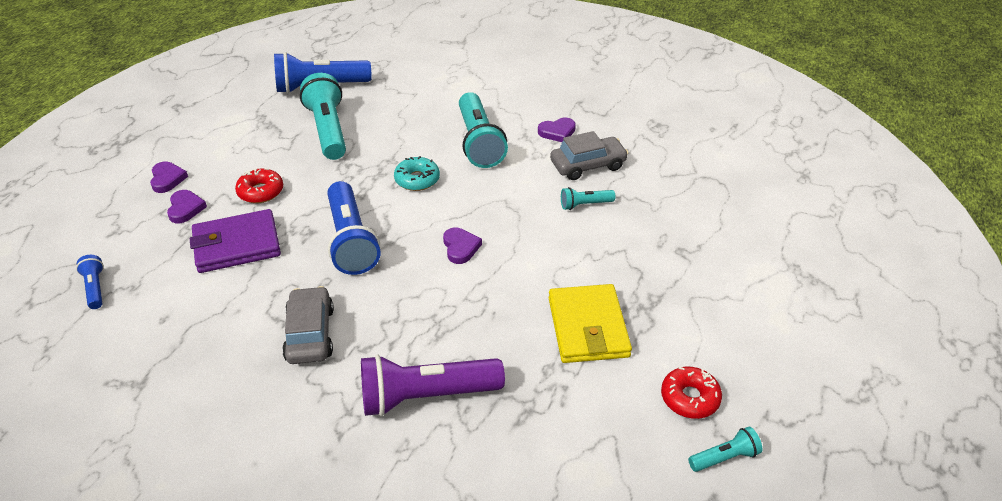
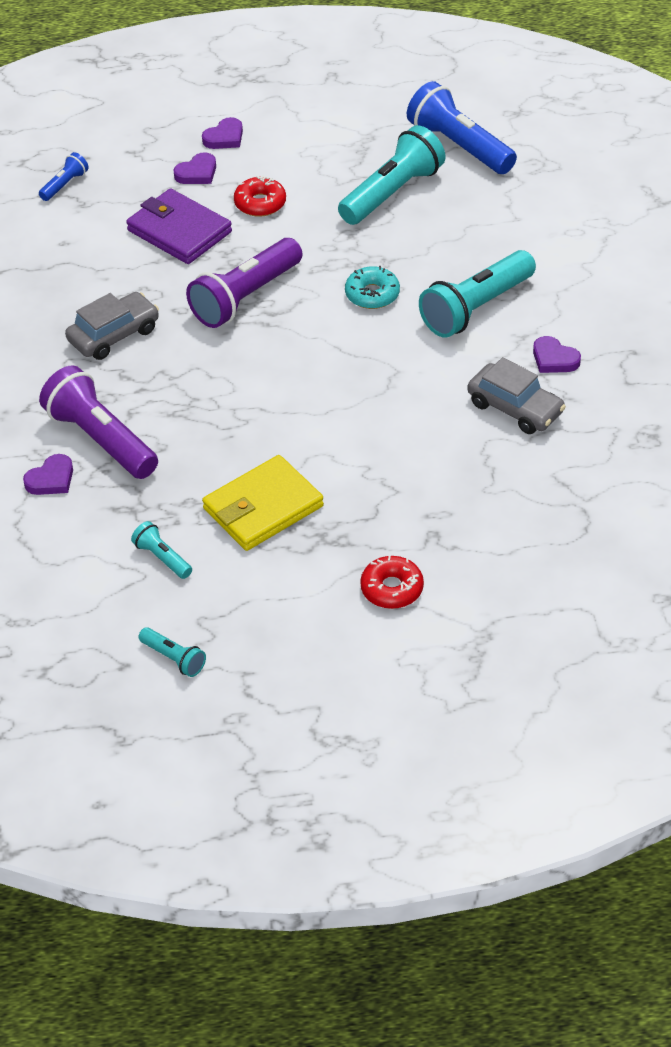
camera: 60 degrees right, 5 degrees up
blue flashlight [327,181,381,275] -> purple flashlight [186,238,303,328]
purple heart [443,227,482,264] -> purple heart moved to [23,454,73,495]
turquoise flashlight [561,187,616,210] -> turquoise flashlight moved to [131,521,192,579]
red donut [661,367,722,419] -> red donut moved to [360,556,424,609]

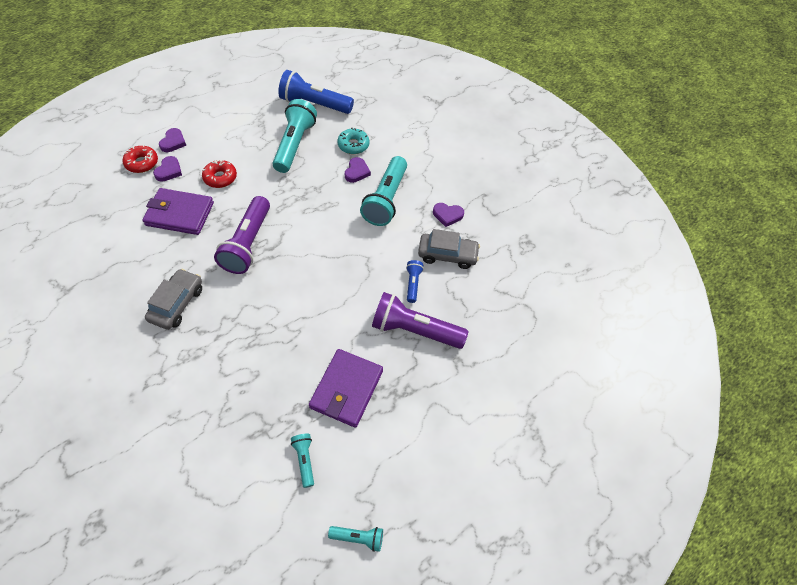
camera: 35 degrees left, 10 degrees up
purple heart [23,454,73,495] -> purple heart moved to [345,157,371,183]
blue flashlight [39,152,89,201] -> blue flashlight moved to [406,260,424,303]
purple flashlight [39,365,158,479] -> purple flashlight moved to [372,292,468,349]
turquoise flashlight [131,521,192,579] -> turquoise flashlight turned 60 degrees clockwise [291,434,314,488]
yellow wallet [202,455,324,551] -> purple wallet [309,349,383,428]
turquoise donut [345,266,400,309] -> turquoise donut moved to [337,128,369,154]
red donut [360,556,424,609] -> red donut moved to [123,145,158,173]

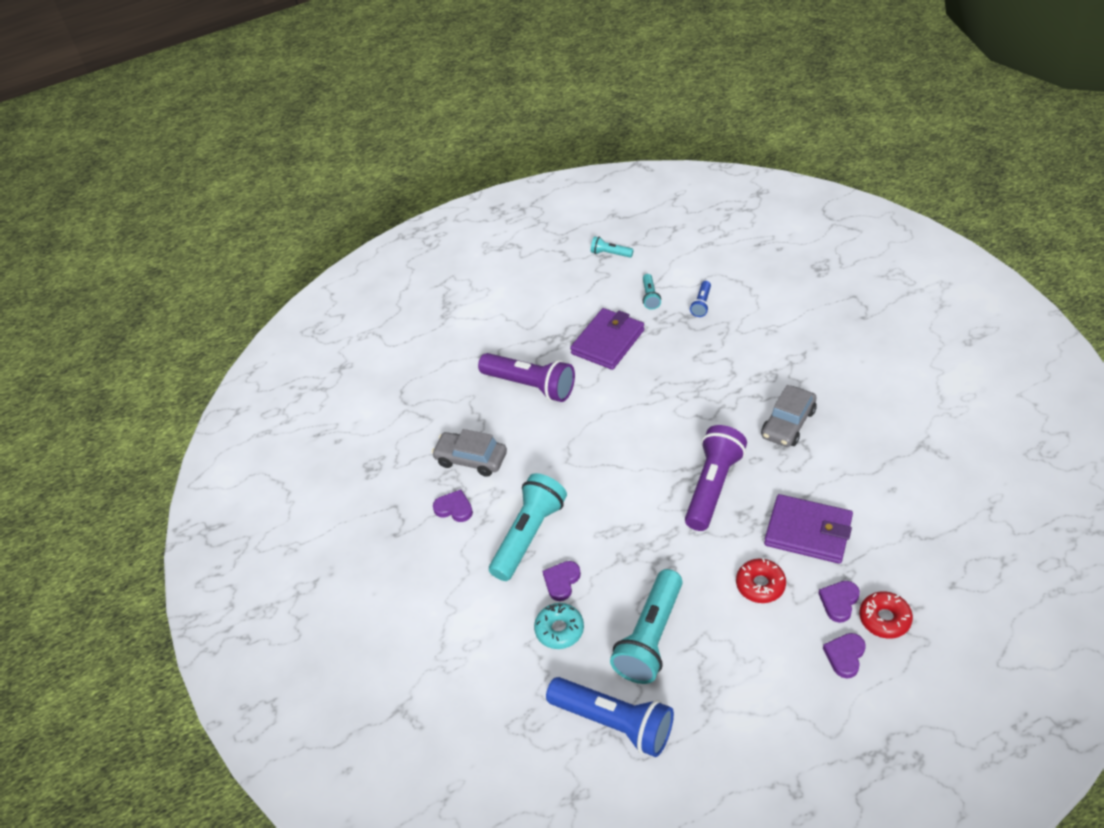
camera: 160 degrees left, 10 degrees down
blue flashlight [406,260,424,303] -> blue flashlight moved to [690,281,711,317]

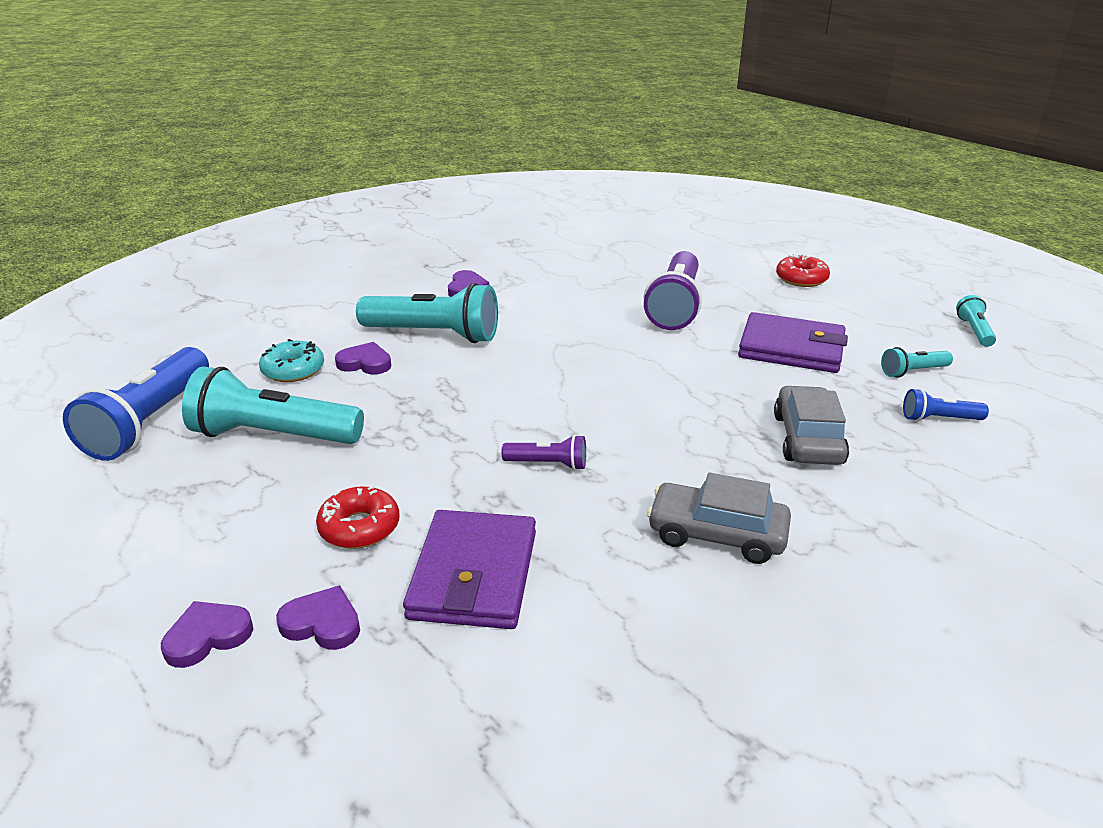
camera: 70 degrees right, 15 degrees down
grey car [432,429,507,477] -> grey car moved to [774,385,849,465]
purple flashlight [685,425,747,531] -> purple flashlight [501,435,586,470], size x0.48
purple heart [823,633,866,678] -> purple heart turned 45 degrees counterclockwise [161,601,253,668]
red donut [859,591,913,639] -> red donut moved to [776,254,830,287]

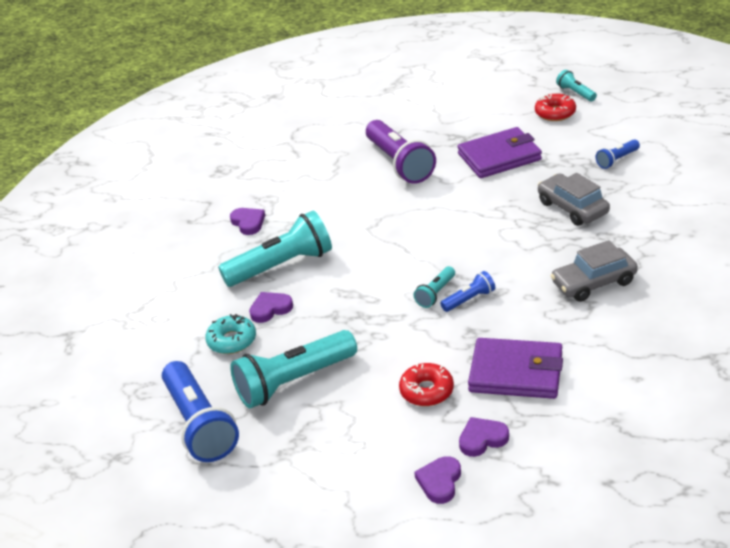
camera: 35 degrees left, 5 degrees up
purple wallet [403,510,536,629] -> purple wallet turned 45 degrees counterclockwise [468,338,563,399]
purple flashlight [501,435,586,470] -> blue flashlight [440,271,495,312]
red donut [776,254,830,287] -> red donut moved to [535,92,576,121]
turquoise flashlight [881,347,953,378] -> turquoise flashlight moved to [414,266,455,308]

